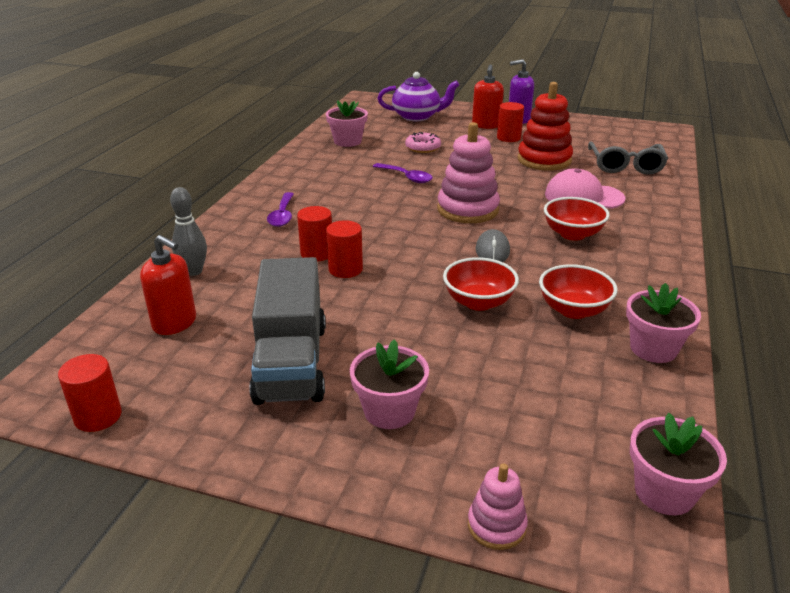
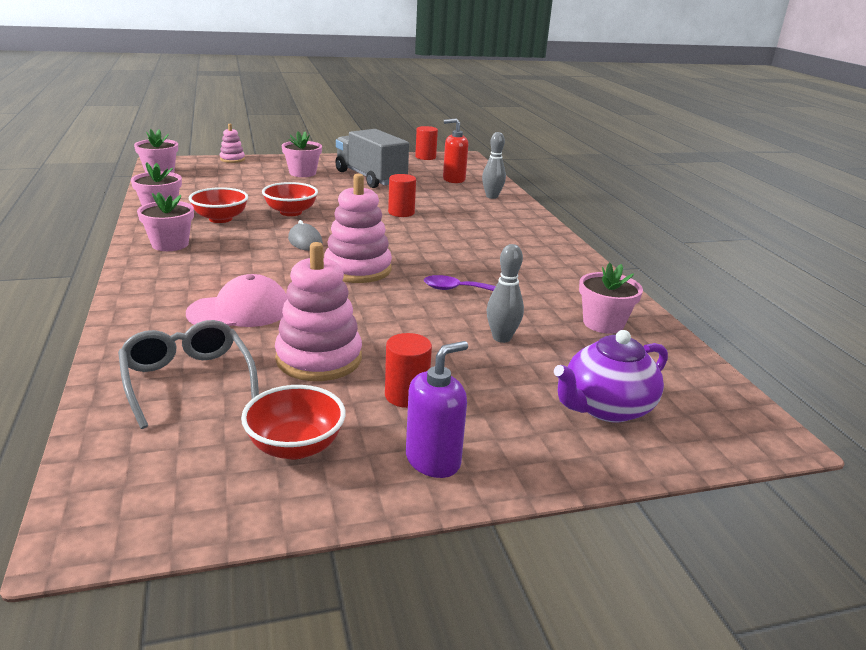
camera: 145 degrees right, 5 degrees down
purple spoon [267,192,294,227] -> none
red cylinder [297,206,332,261] -> none
pink donut [405,132,441,153] -> grey bowling pin [487,244,524,343]
red soap dispenser [472,64,504,129] -> none
red stacking toy [517,82,573,171] -> pink stacking toy [275,242,362,381]
red bowl [544,197,610,241] -> red bowl moved to [241,385,345,460]
none -> pink flower pot [137,192,194,251]

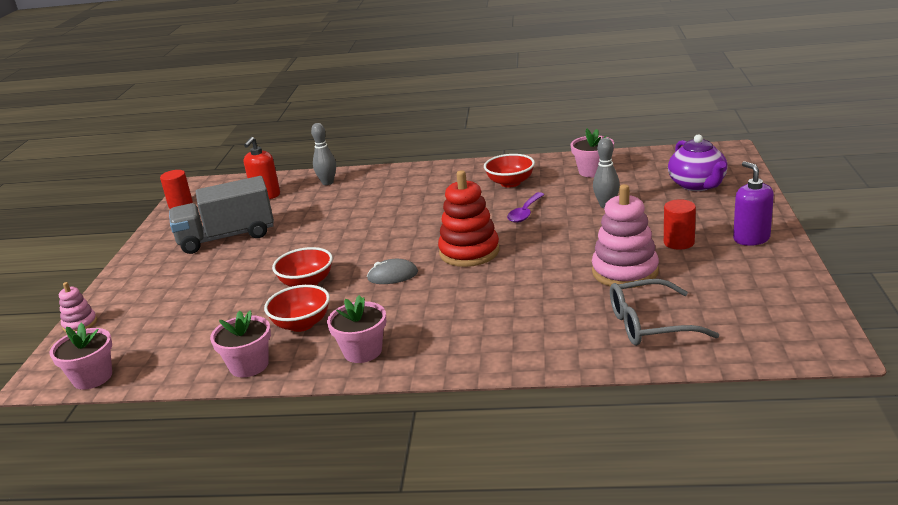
camera: 65 degrees left, 0 degrees up
pink cap [186,274,288,327] -> none
red bowl [241,385,345,460] -> red bowl moved to [484,154,535,188]
pink flower pot [282,131,322,177] -> none
pink stacking toy [324,174,392,283] -> red stacking toy [438,170,500,267]
red cylinder [388,174,416,217] -> none

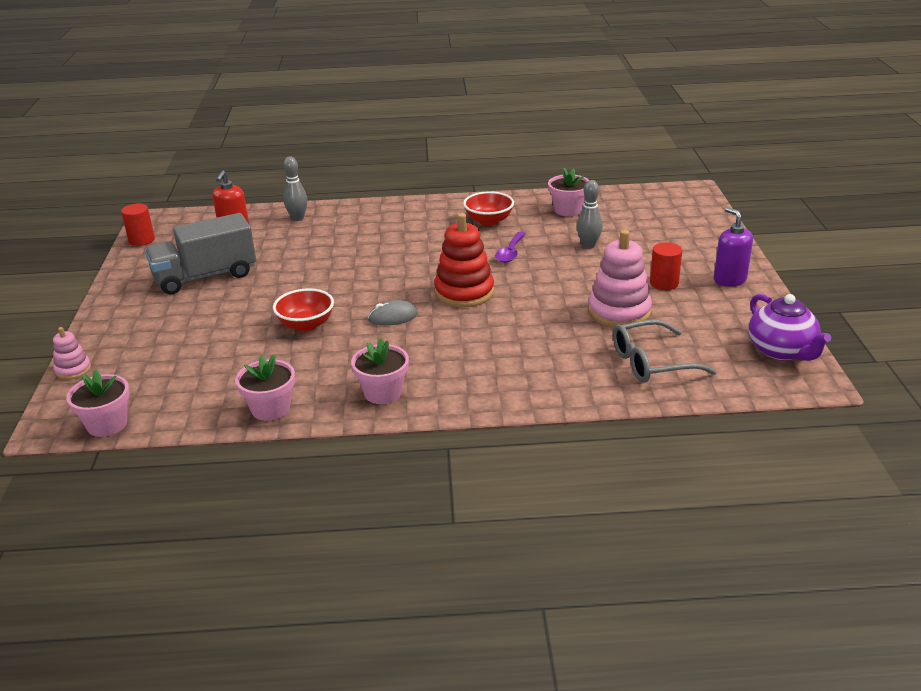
camera: 10 degrees left, 5 degrees up
red bowl [264,285,330,332] -> none
purple teapot [668,134,728,191] -> purple teapot moved to [748,294,831,361]

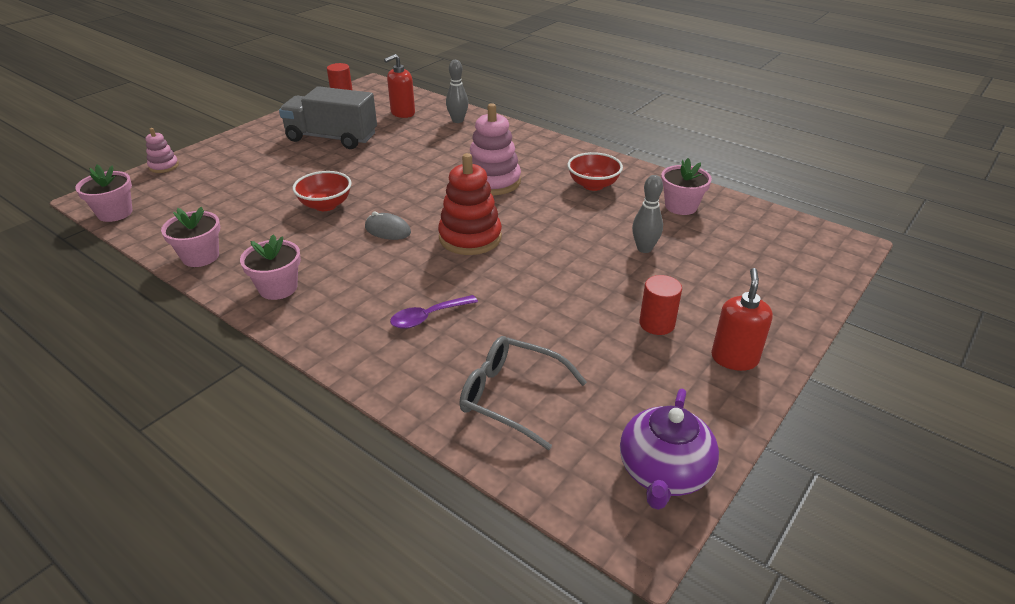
camera: 40 degrees right, 5 degrees up
purple spoon [495,232,526,263] -> purple spoon moved to [390,295,478,329]
pink stacking toy [588,230,652,328] -> pink stacking toy moved to [470,103,521,195]
purple soap dispenser [714,207,753,286] -> red soap dispenser [711,268,773,371]

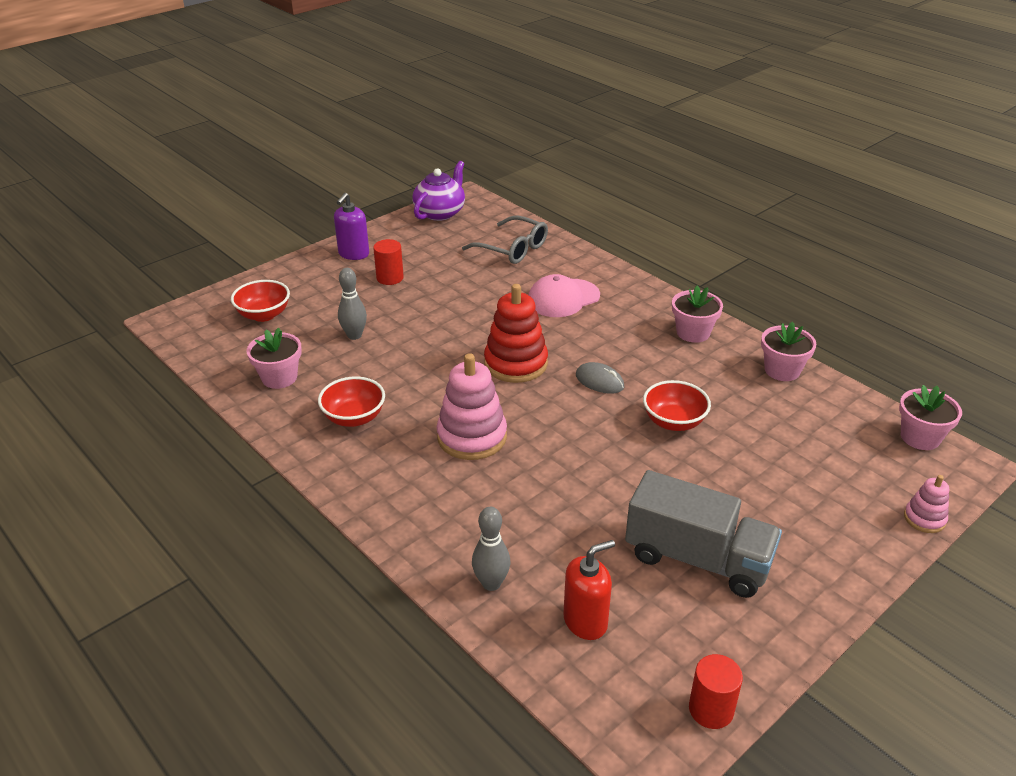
camera: 170 degrees left, 0 degrees up
purple spoon [390,295,478,329] -> pink cap [529,274,600,317]
red soap dispenser [711,268,773,371] -> purple soap dispenser [334,193,369,260]
none -> red bowl [231,280,290,322]

